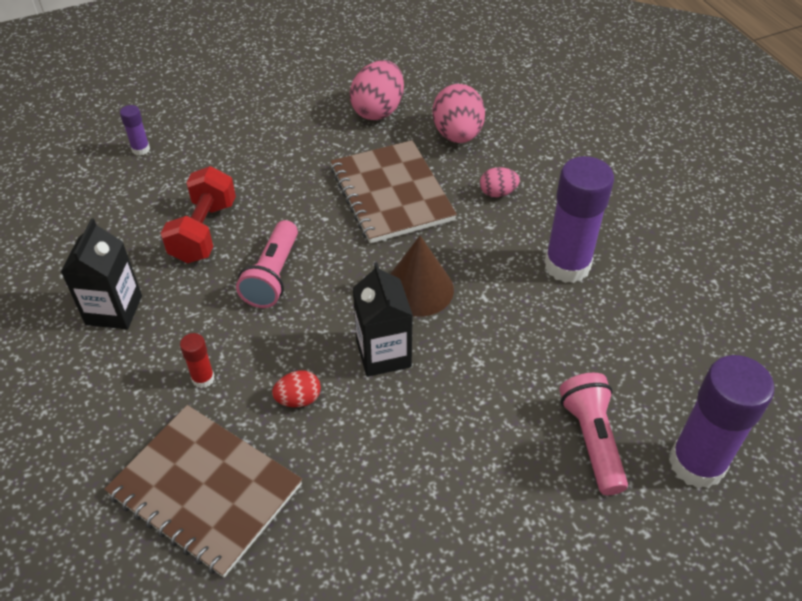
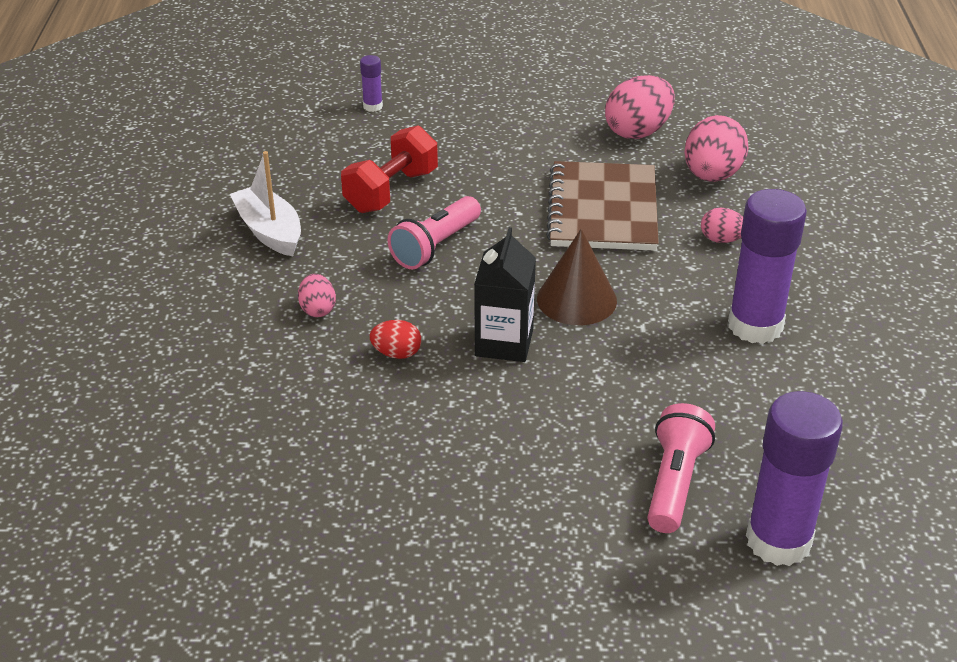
camera: 25 degrees right, 10 degrees down
black carton [61,218,142,329] -> white boat [230,151,301,257]
brown notebook [104,405,302,577] -> none
red glue stick [180,333,214,388] -> pink egg [298,274,336,317]

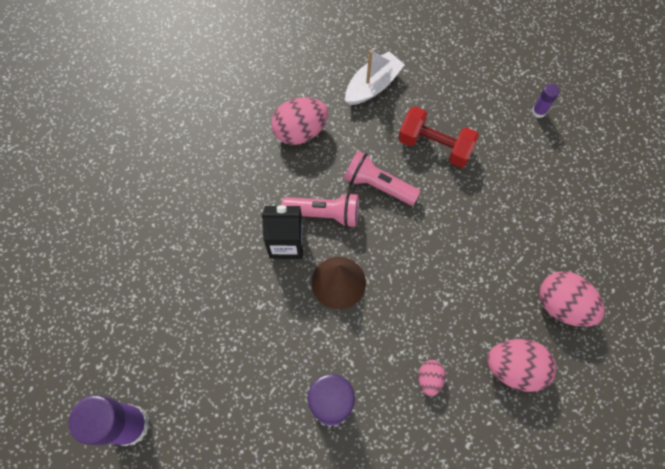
camera: 80 degrees right, 30 degrees up
pink egg [298,274,336,317] -> pink egg [271,97,329,145], size x1.87
red egg [370,320,421,359] -> none
brown notebook [546,161,659,251] -> none
pink flashlight [647,403,715,533] -> pink flashlight moved to [282,193,359,228]

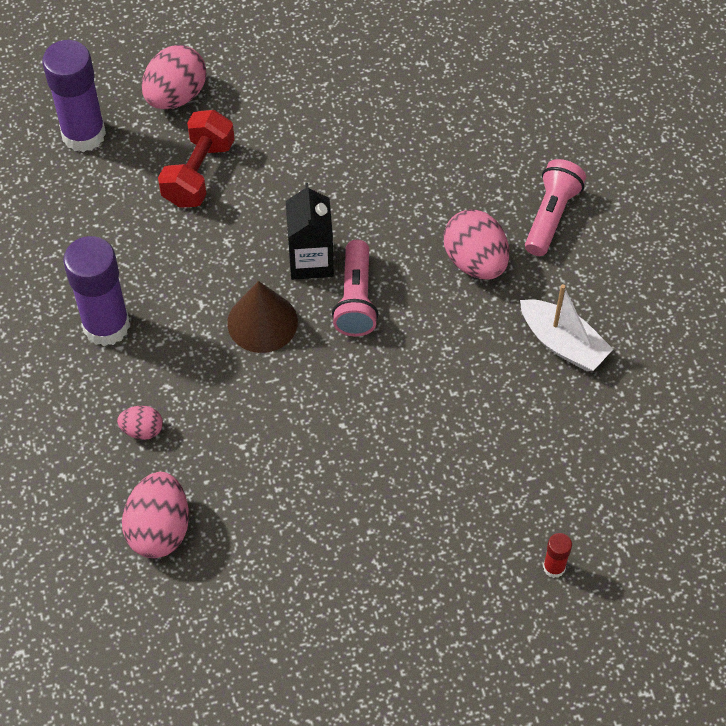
camera: 85 degrees right, 10 degrees down
pink flashlight [344,151,421,205] -> pink flashlight moved to [525,159,586,256]
red dumbbell [398,106,479,168] -> red dumbbell moved to [158,110,235,208]
purple glue stick [532,84,560,118] -> red glue stick [543,533,572,578]
pink egg [539,271,605,327] -> pink egg moved to [142,45,206,109]

